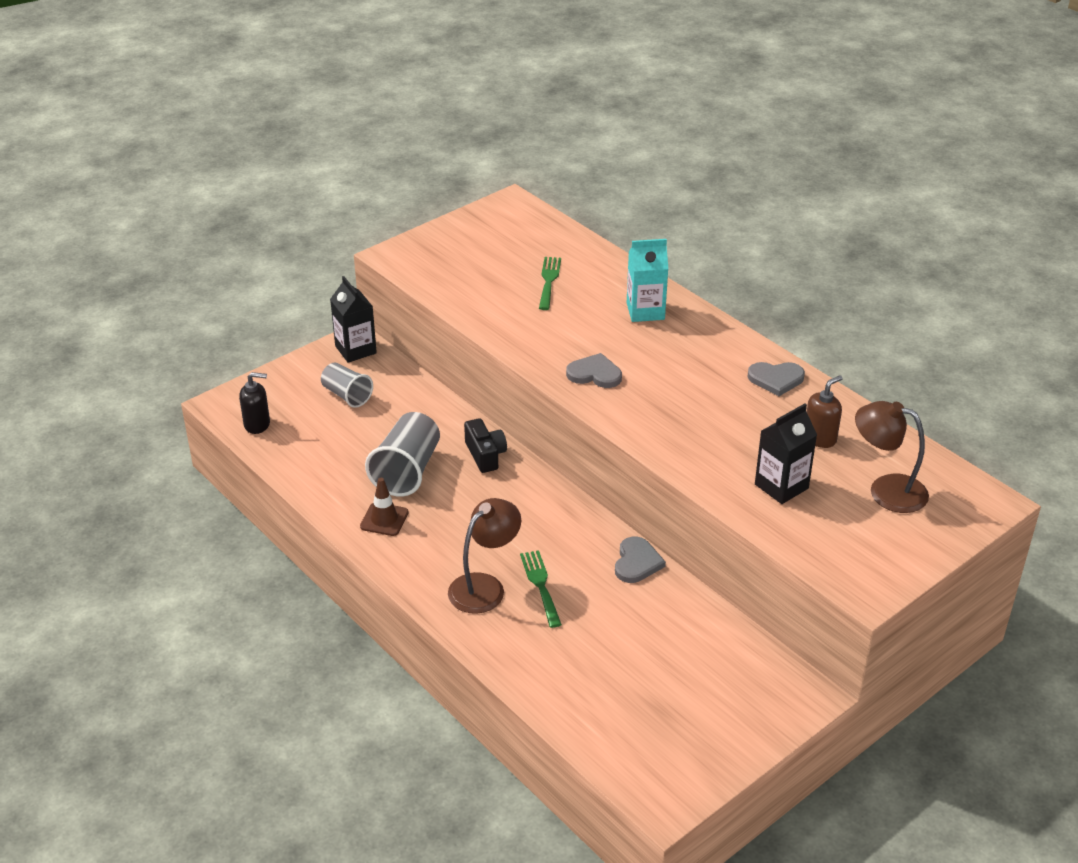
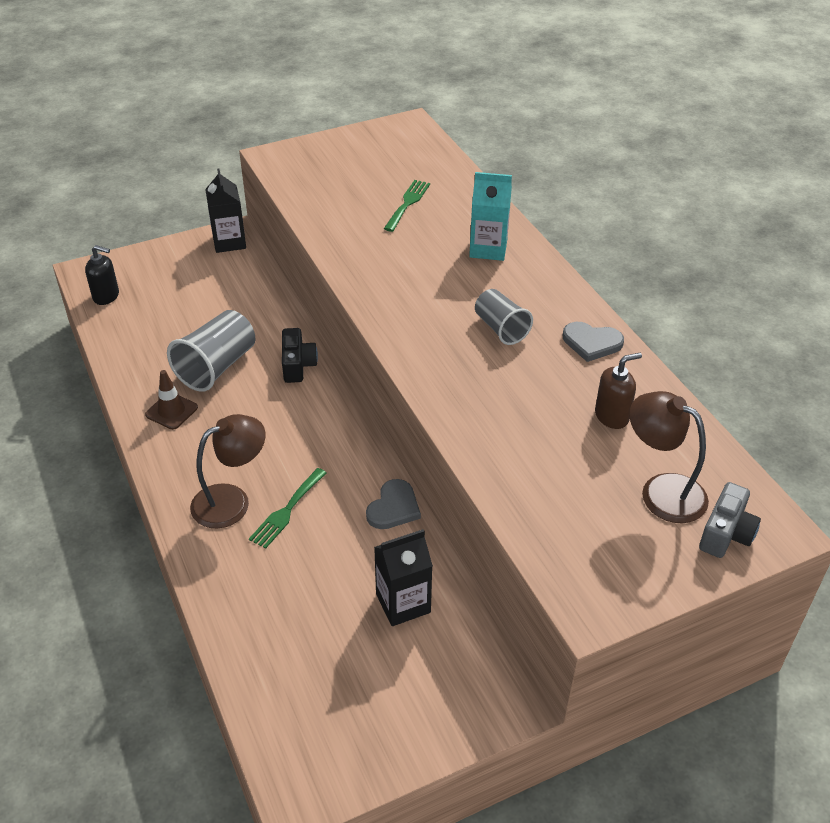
camera: 15 degrees right, 5 degrees up
grey cup [321,363,373,408] -> grey cup moved to [475,289,533,345]
green fork [520,550,562,628] -> green fork turned 150 degrees counterclockwise [249,468,327,549]
grey heart [566,353,622,388] -> none
black carton [755,403,817,504] -> black carton moved to [374,529,433,626]
none -> grey camera [699,482,761,558]

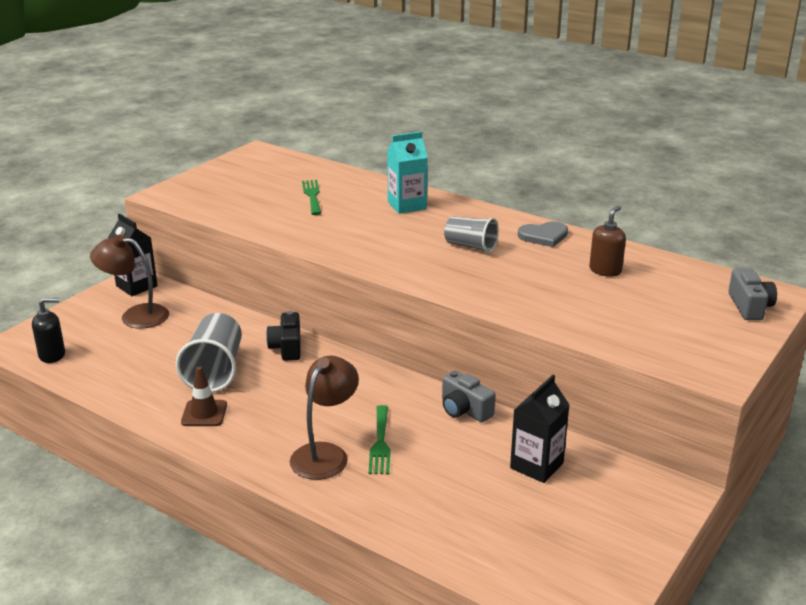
camera: 30 degrees left, 15 degrees down
black camera [282,328,318,383] -> black camera turned 150 degrees counterclockwise [266,311,301,361]
grey heart [366,479,421,529] -> grey camera [442,371,496,422]
brown lamp [629,391,709,523] -> brown lamp moved to [90,235,169,329]

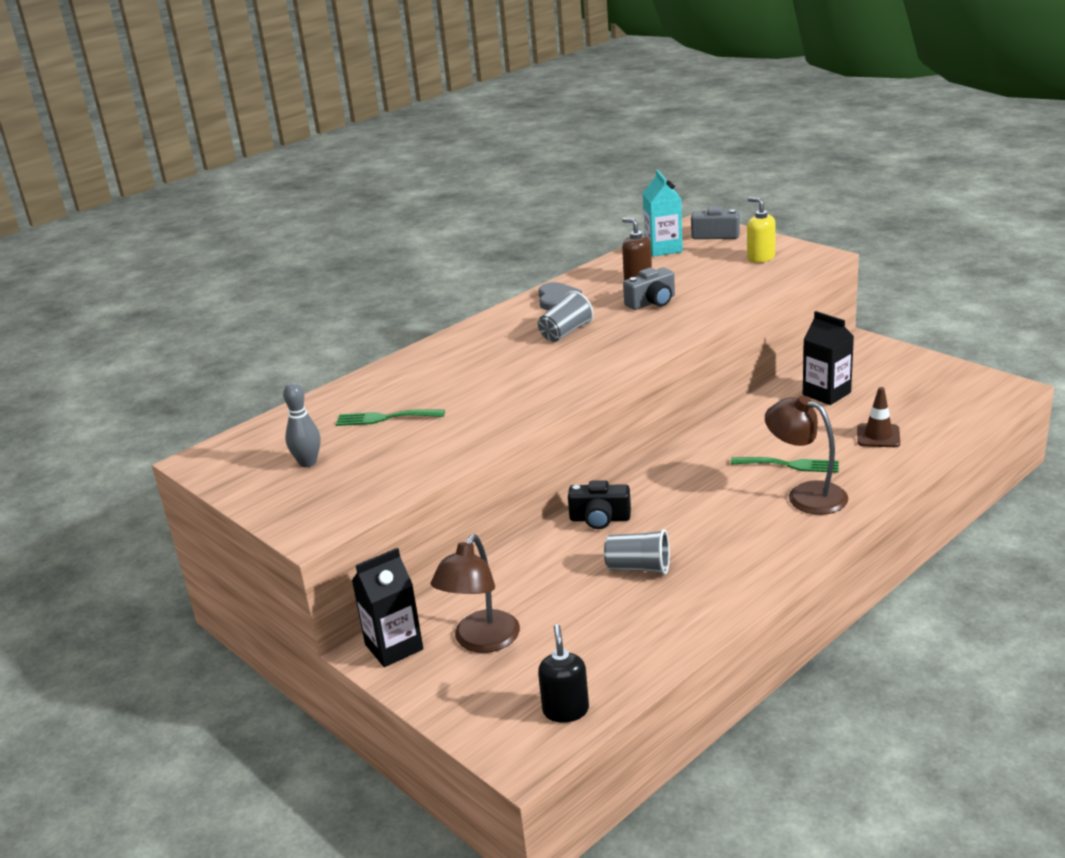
camera: 75 degrees left, 0 degrees up
grey cup [176,313,242,392] -> grey cup [604,529,670,575], size x0.64
brown traffic cone [181,366,227,426] -> brown traffic cone moved to [857,387,900,447]
turquoise carton [387,131,428,214] -> turquoise carton moved to [643,170,683,257]
grey camera [442,371,496,422] -> grey camera moved to [623,268,675,310]
none -> grey bowling pin [283,382,320,467]
none -> yellow soap dispenser [747,197,776,263]

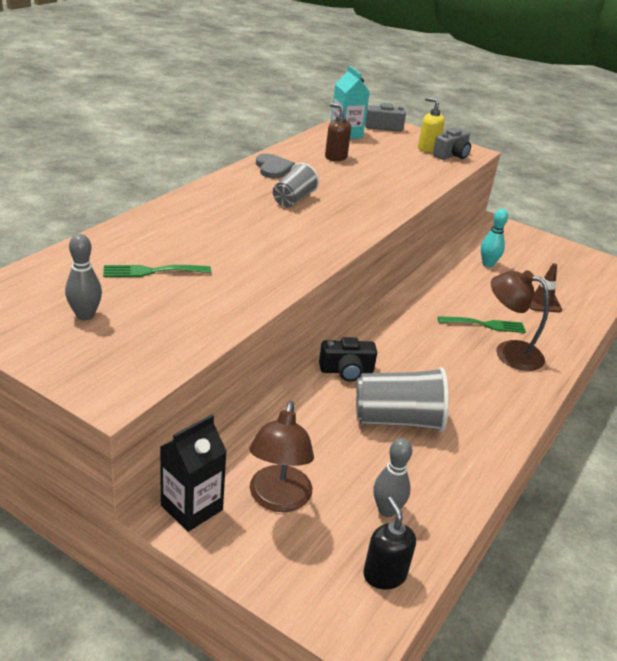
camera: 20 degrees left, 5 degrees up
grey cup [604,529,670,575] -> grey cup [356,367,449,432], size x1.57
grey camera [623,268,675,310] -> grey camera moved to [433,128,471,160]
black carton [803,311,854,405] -> turquoise bowling pin [481,209,508,267]
none -> grey bowling pin [373,438,412,517]

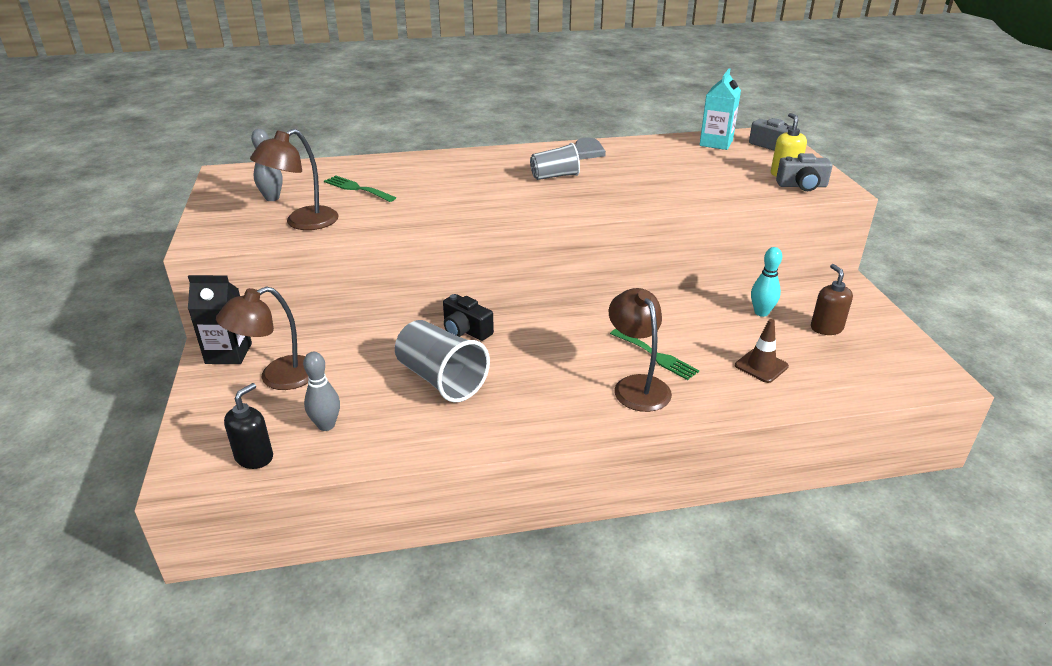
camera: 50 degrees right, 0 degrees up
brown soap dispenser [325,103,351,161] -> brown soap dispenser moved to [811,264,853,335]
none -> brown lamp [250,129,338,230]

